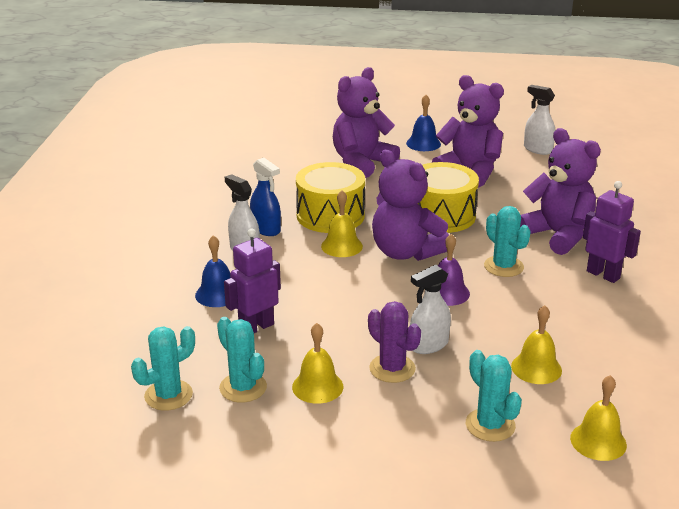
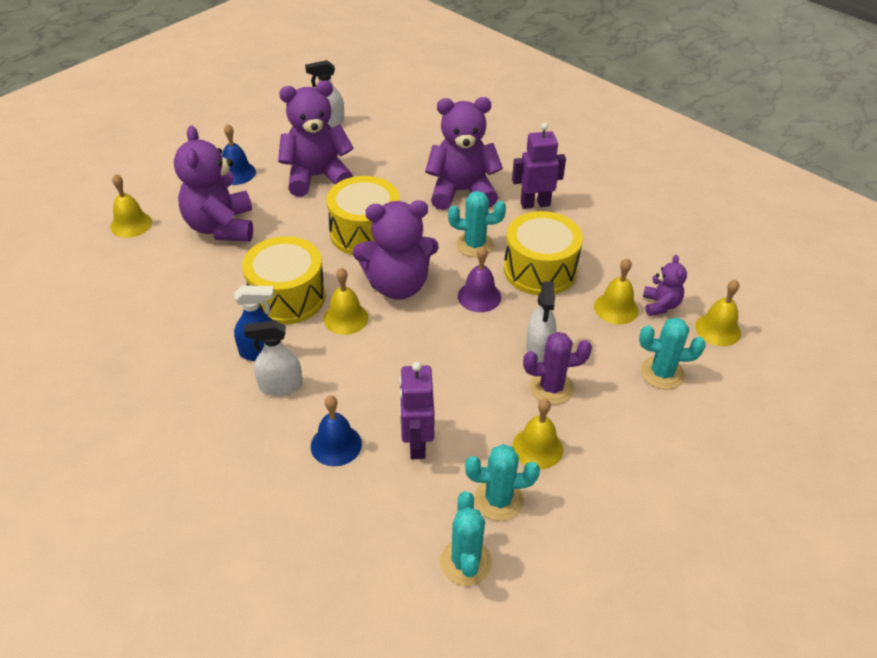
camera: 55 degrees left, 15 degrees up
none -> yellow bell [110,174,152,238]
none -> yellow drum [504,211,583,295]
none -> purple teddy bear [643,255,687,316]

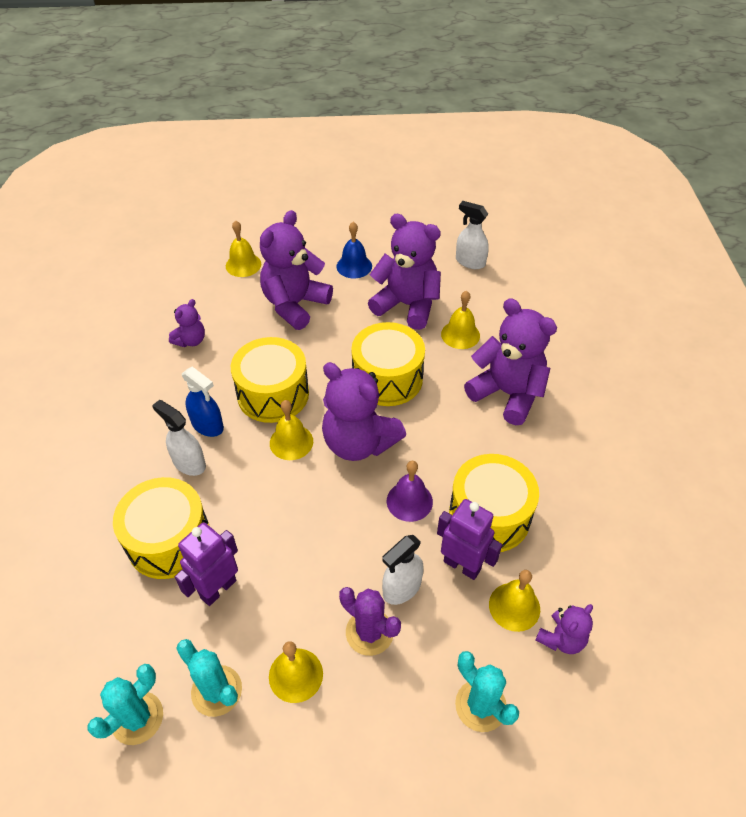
camera: 45 degrees right, 5 degrees up
blue bell [311,396,362,466] -> yellow drum [113,477,209,579]
turquoise cactus [448,191,506,257] -> none
purple robot [512,123,566,209] -> purple robot moved to [437,499,502,580]
yellow bell [695,280,741,346] -> yellow bell moved to [441,291,480,349]
none -> purple teddy bear [169,299,205,347]

